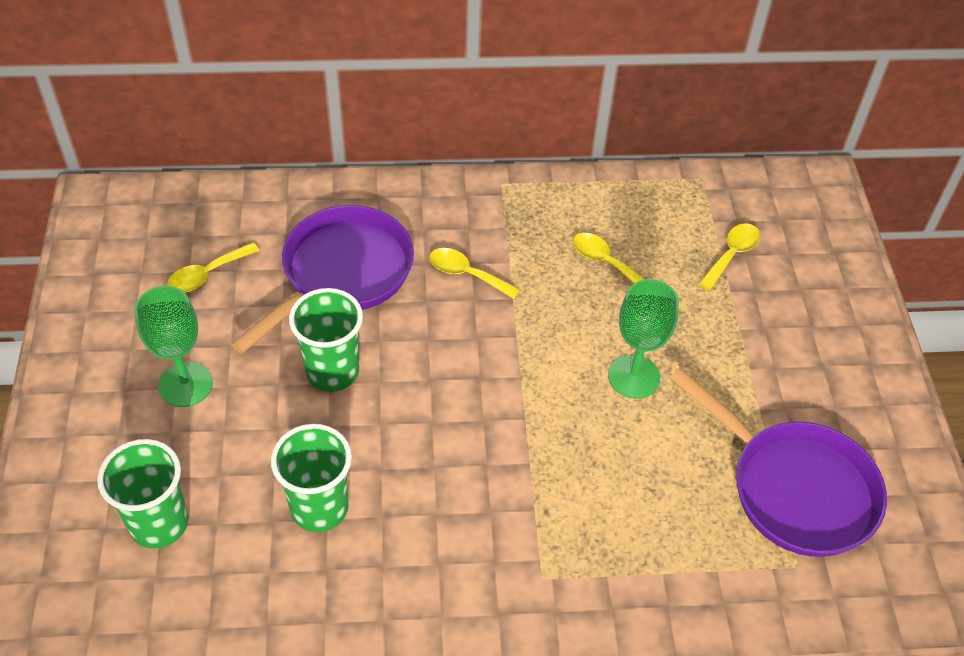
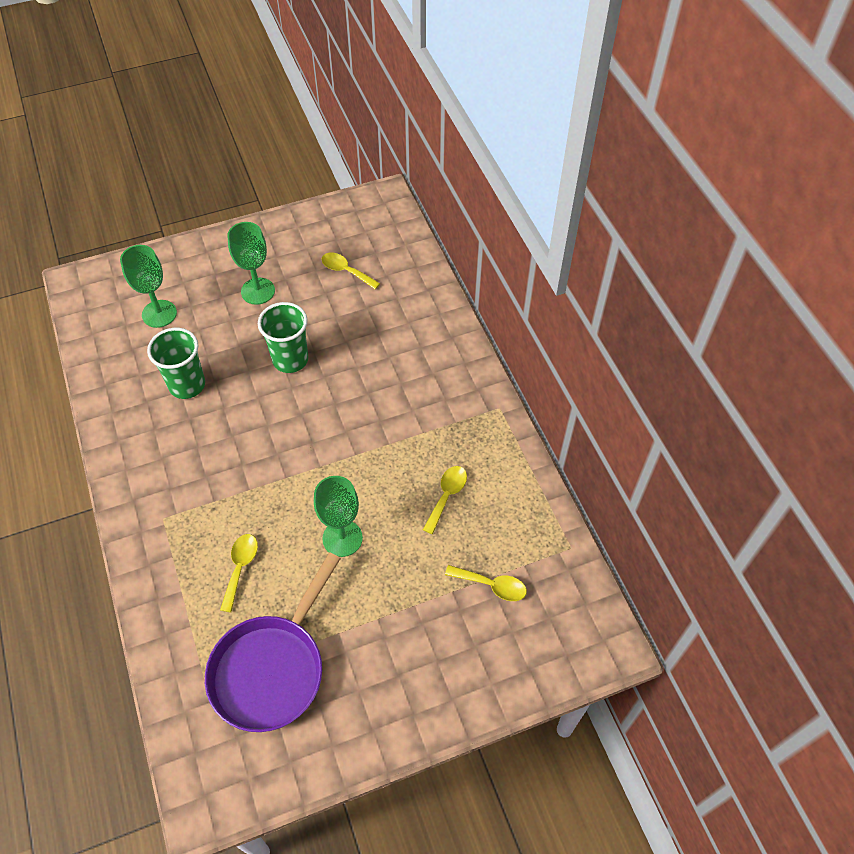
camera: 75 degrees right, 5 degrees up
green cup [97,439,188,549] -> green goblet [120,245,177,328]
purple pan [231,205,414,354] -> none
yellow spoon [429,248,520,299] -> yellow spoon moved to [220,534,258,613]

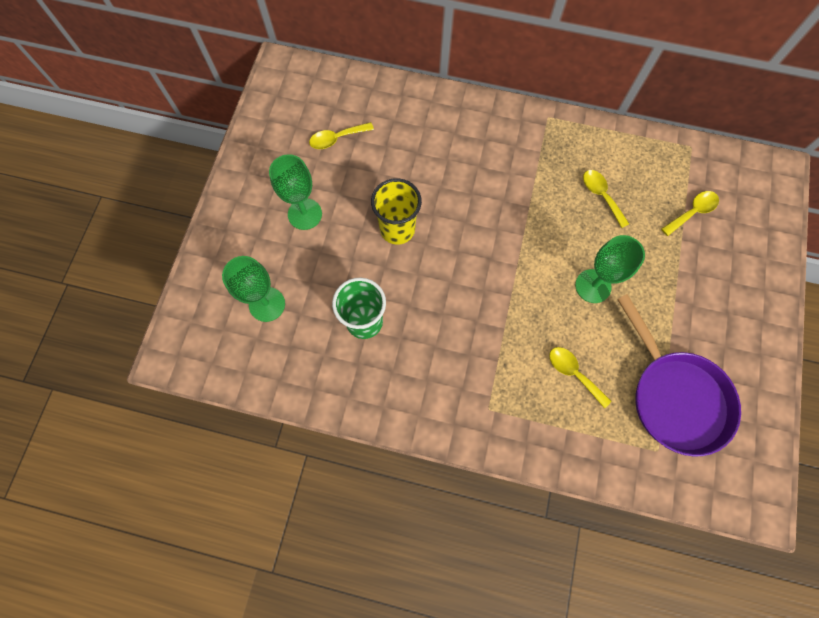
camera: 55 degrees left, 15 degrees up
green cup [258,302,308,373] -> yellow cup [371,178,422,245]

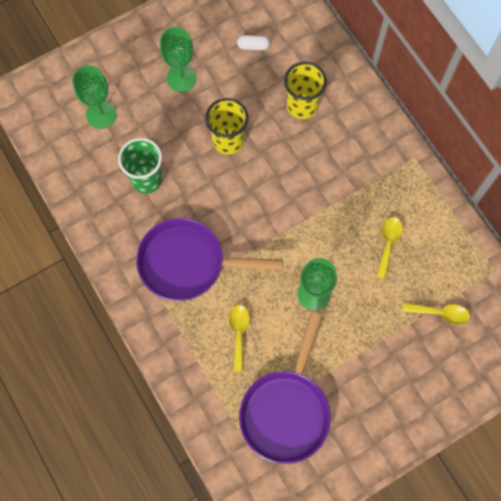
camera: 45 degrees right, 0 degrees up
yellow spoon [309,122,374,149] -> white capsule [237,35,270,50]
none -> purple pan [136,218,283,301]
none -> yellow cup [284,62,327,119]

